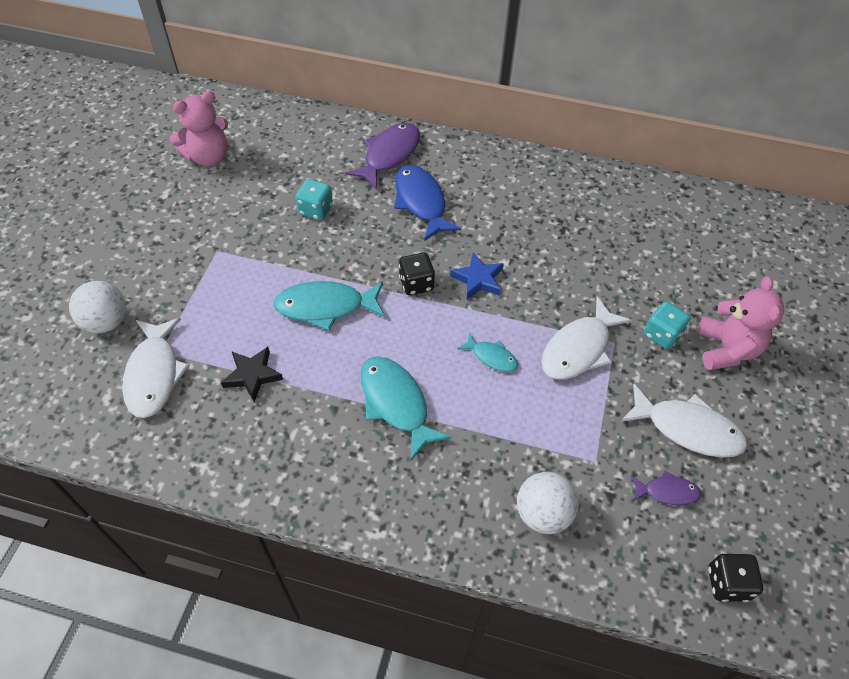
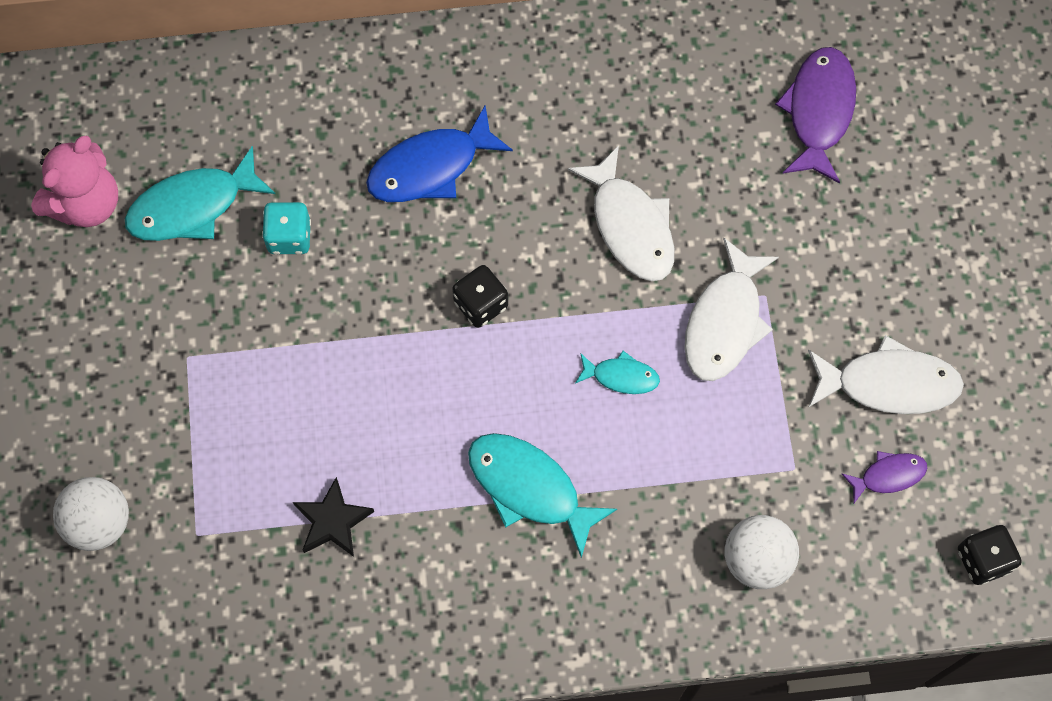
camera: 20 degrees left, 15 degrees up
white fish [122,318,190,418] -> white fish moved to [568,145,674,281]
turquoise fish [273,281,385,331] -> turquoise fish moved to [125,146,275,241]
purple fish [345,123,420,189] -> purple fish moved to [775,47,856,183]
blue fish [394,165,461,241] -> blue fish turned 75 degrees counterclockwise [366,106,513,202]
blue star [450,252,504,299] -> none
turquoise dice [644,302,691,349] -> none
pink teddy bear [698,276,784,370] -> none

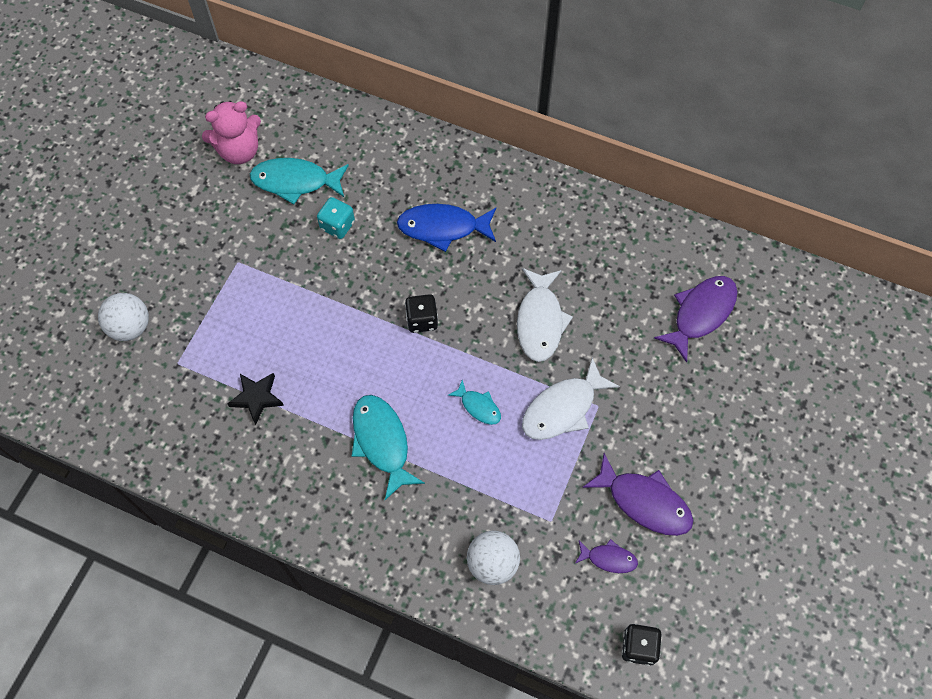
camera: 30 degrees right, 5 degrees down
white fish [808,335,964,414] -> purple fish [582,453,694,536]

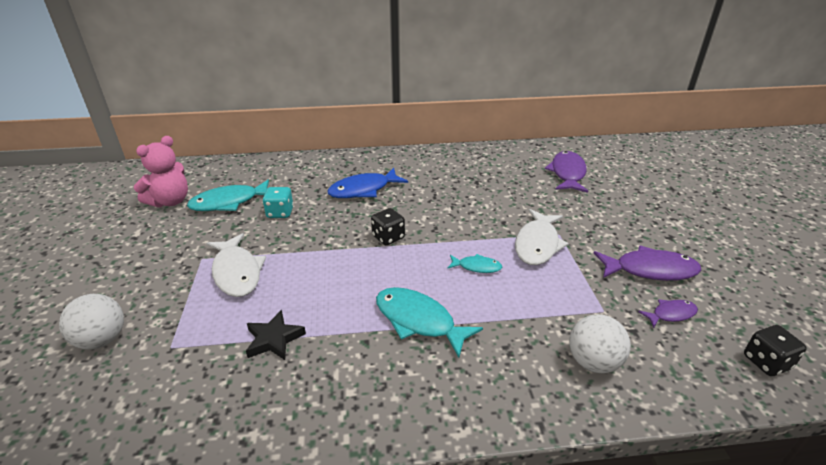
camera: 30 degrees left, 30 degrees down
white fish [517,268,573,362] -> white fish moved to [206,233,266,297]

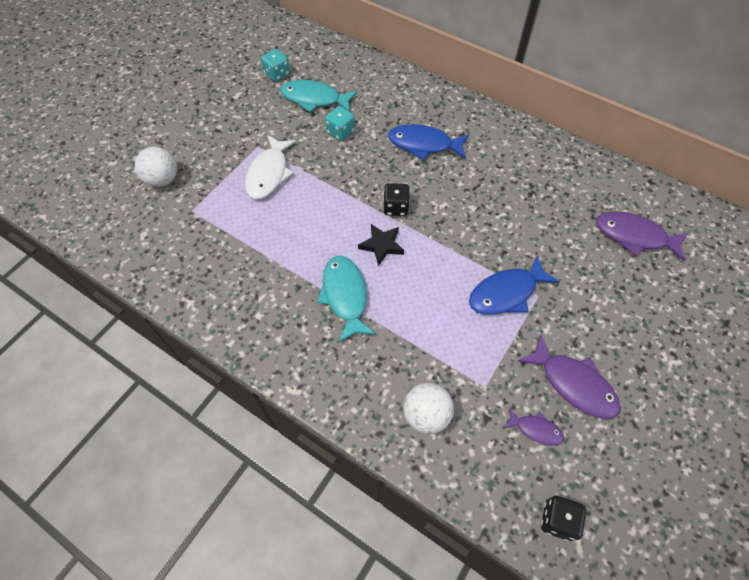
camera: 40 degrees right, 25 degrees up
pink teddy bear [134,136,188,207] -> turquoise dice [261,49,290,82]
black star [246,310,306,360] -> black star moved to [358,224,404,266]
turquoise fish [448,254,502,273] -> none
white fish [515,209,569,265] -> blue fish [469,255,560,315]
purple fish [545,151,588,193] -> purple fish turned 120 degrees counterclockwise [596,211,688,261]

